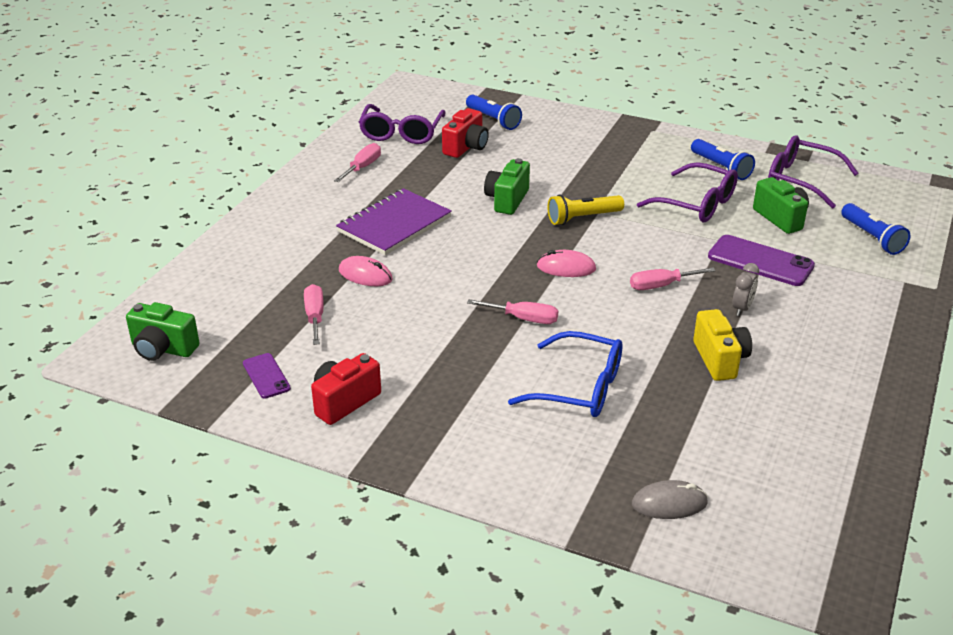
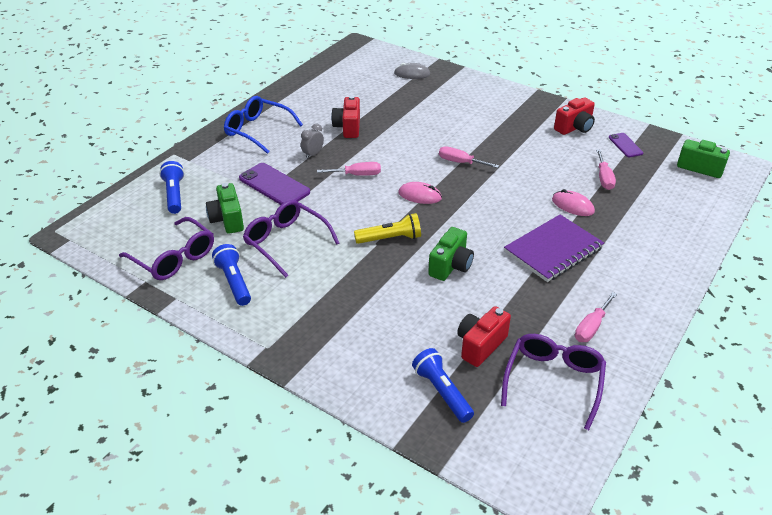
camera: 170 degrees left, 5 degrees up
blue glasses [508,331,623,417] -> blue glasses moved to [224,96,303,154]
yellow camera [693,309,752,381] -> red camera [331,96,360,138]

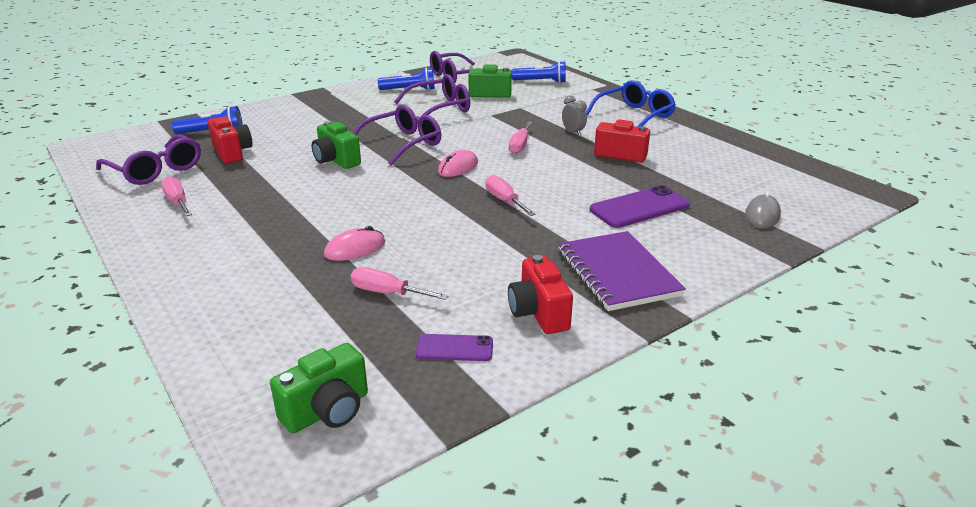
camera: 110 degrees right, 10 degrees down
purple phone [239,163,310,205] -> purple phone moved to [590,185,690,228]
yellow flashlight [354,213,421,244] -> purple glasses [353,105,441,166]
pink screwdriver [439,146,499,168] -> pink screwdriver turned 75 degrees counterclockwise [486,175,536,216]
purple notebook [504,215,604,282] -> purple notebook moved to [558,231,686,311]

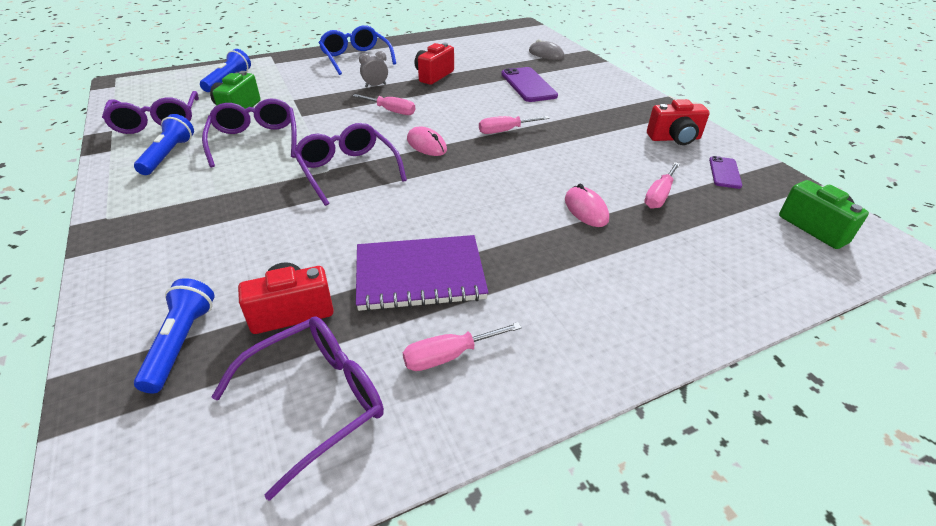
camera: 80 degrees left, 10 degrees up
green camera [312,121,361,169] -> none
purple notebook [558,231,686,311] -> purple notebook moved to [356,235,488,311]

